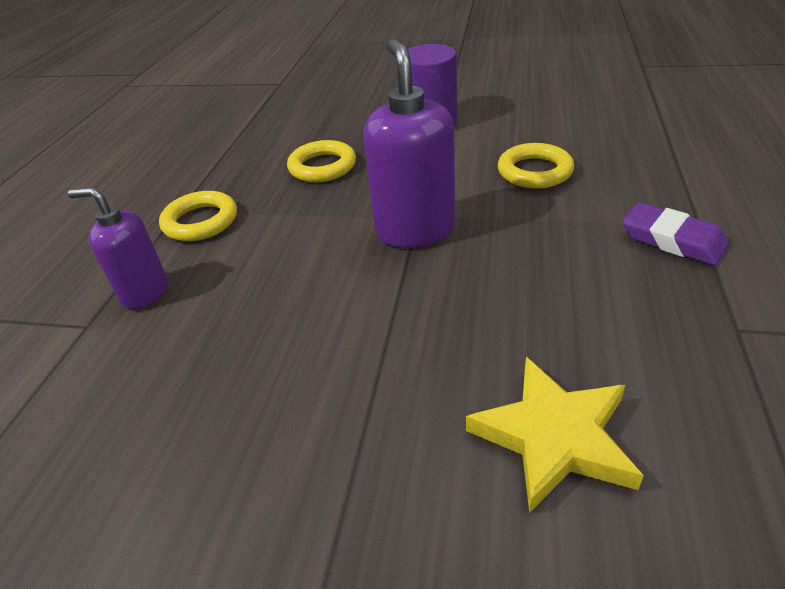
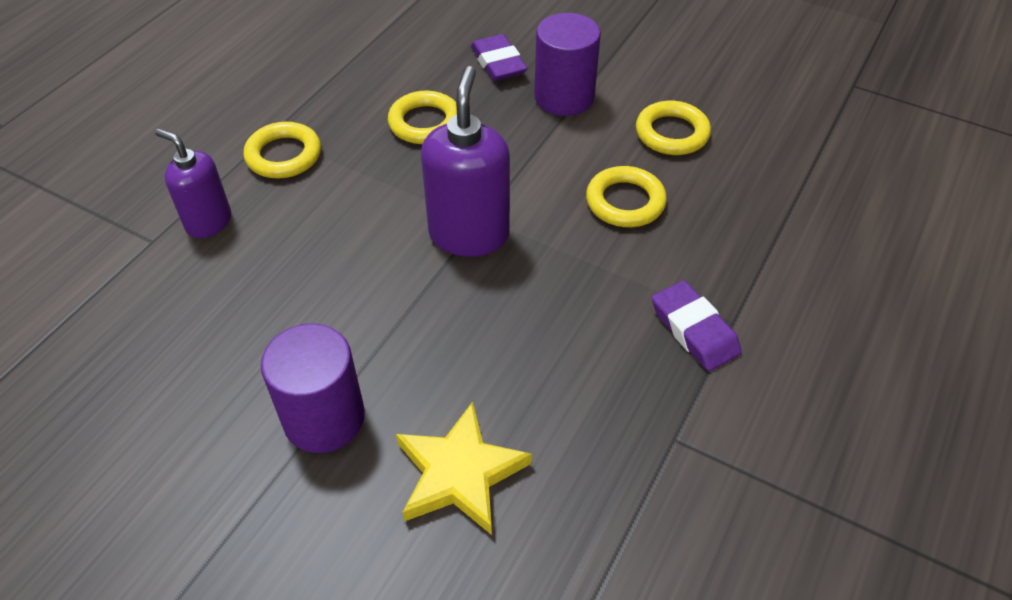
camera: 15 degrees right, 10 degrees up
none -> purple cylinder [261,323,365,453]
none -> purple eraser [471,34,527,81]
none -> yellow ring [636,101,711,155]

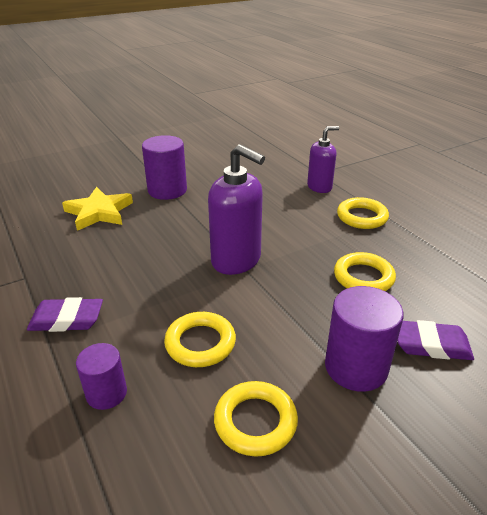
camera: 120 degrees right, 15 degrees down
none -> purple cylinder [76,343,127,410]

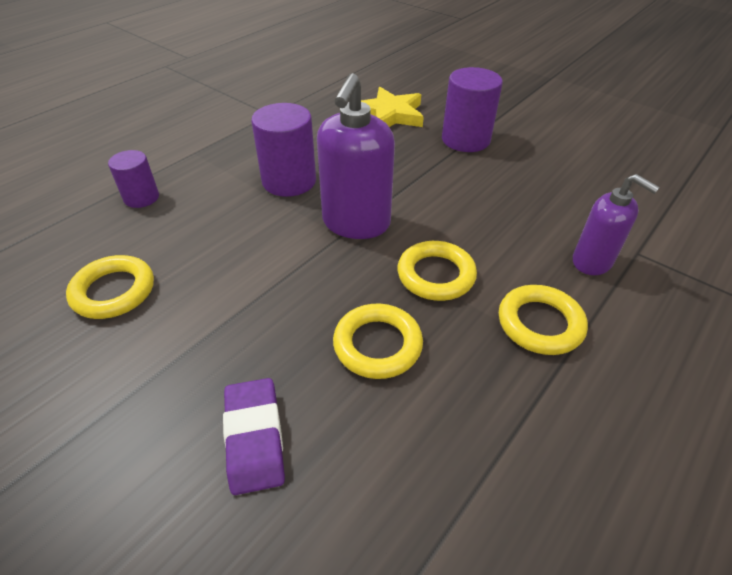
camera: 70 degrees right, 10 degrees up
purple eraser [27,297,103,332] -> none
yellow ring [164,312,236,367] -> yellow ring moved to [397,241,477,301]
purple cylinder [325,286,404,392] -> purple cylinder moved to [251,103,316,197]

